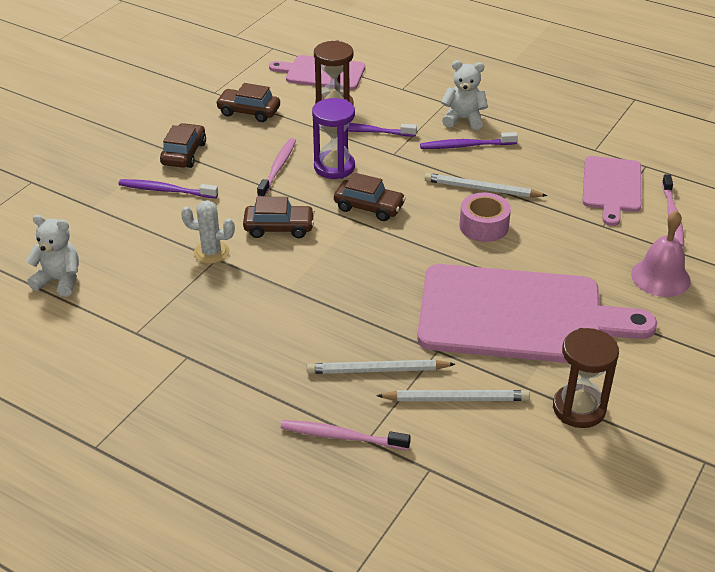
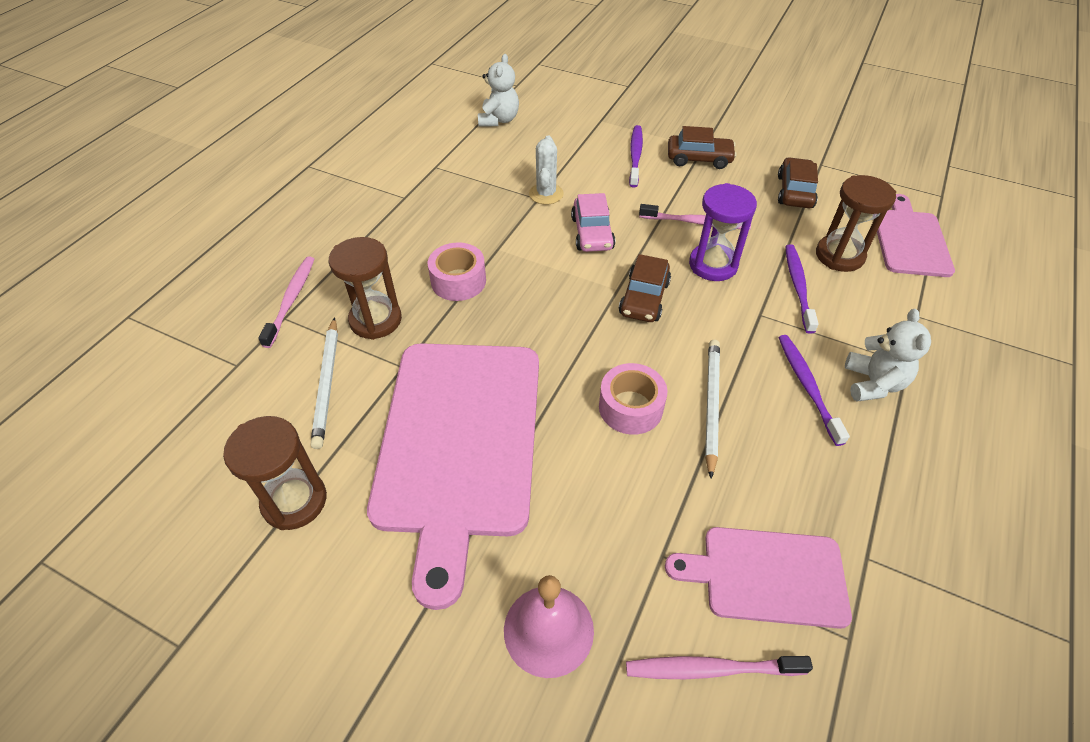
camera: 85 degrees right, 10 degrees up
brown car [243,197,315,238] -> pink car [571,193,615,252]
white pencil [307,360,455,374] -> brown hourglass [329,237,402,340]
none -> pink tape [428,242,486,301]

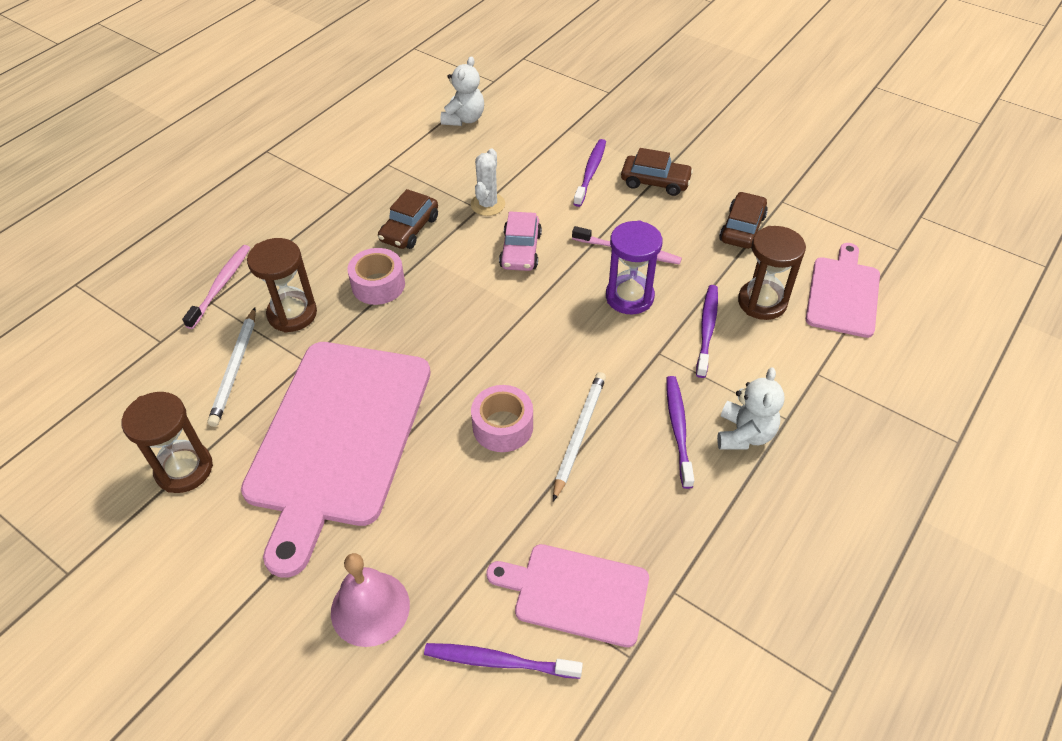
camera: 10 degrees right, 0 degrees up
brown car [619,254,671,322] -> brown car moved to [378,189,438,249]
pink toothbrush [626,656,813,679] -> purple toothbrush [424,643,583,679]

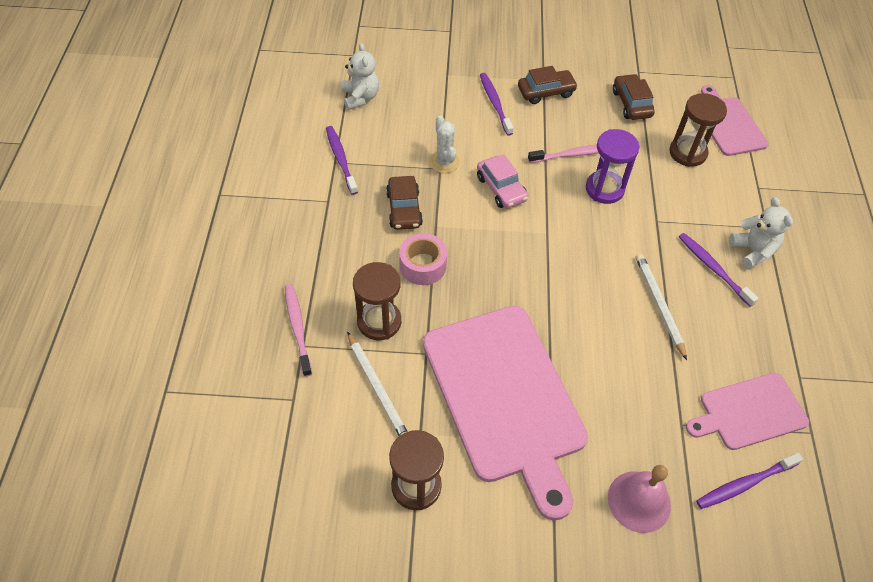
camera: 35 degrees left, 5 degrees up
pink tape [471,385,533,452] -> none
purple toothbrush [696,285,718,378] -> purple toothbrush moved to [326,126,358,195]

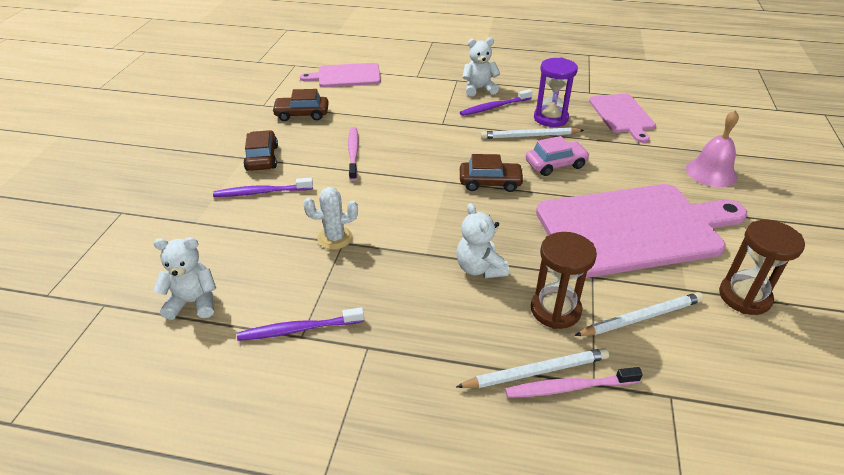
camera: 80 degrees left, 15 degrees down
brown car [386,176,423,230] -> brown car moved to [460,154,525,192]
pink tape [399,233,447,285] -> white teddy bear [457,203,509,278]
pink car [477,154,528,209] -> pink car moved to [526,136,590,176]
purple hourglass [586,129,640,204] -> purple hourglass moved to [534,58,578,127]
brown hourglass [669,93,727,167] -> none
purple toothbrush [696,453,803,509] -> none
none -> white pencil [456,348,609,388]

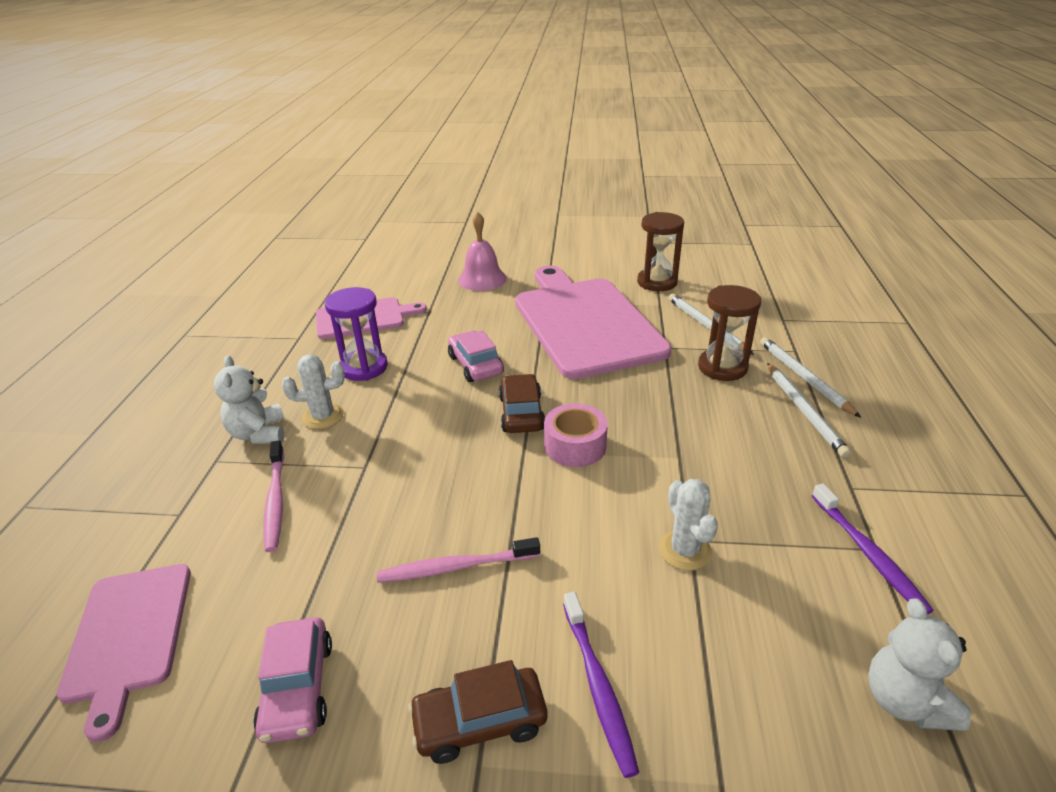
camera: 95 degrees left, 5 degrees down
brown car [272,89,329,121] -> pink car [253,617,332,743]
white teddy bear [457,203,509,278] -> none
purple toothbrush [460,89,532,116] -> white cactus [282,354,345,429]
white pencil [481,127,584,139] -> white pencil moved to [767,363,851,458]
pink toothbrush [505,367,643,398] -> pink toothbrush moved to [263,440,284,552]
none -> pink tape [544,403,608,467]

